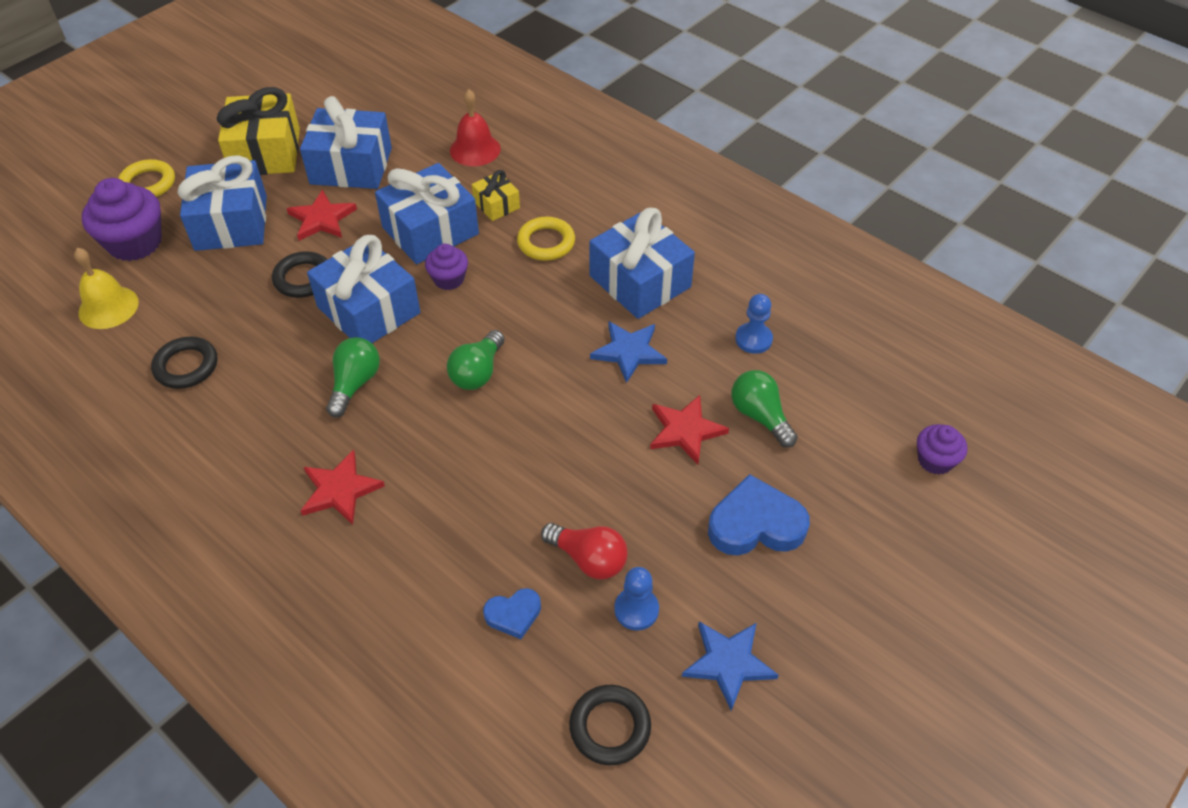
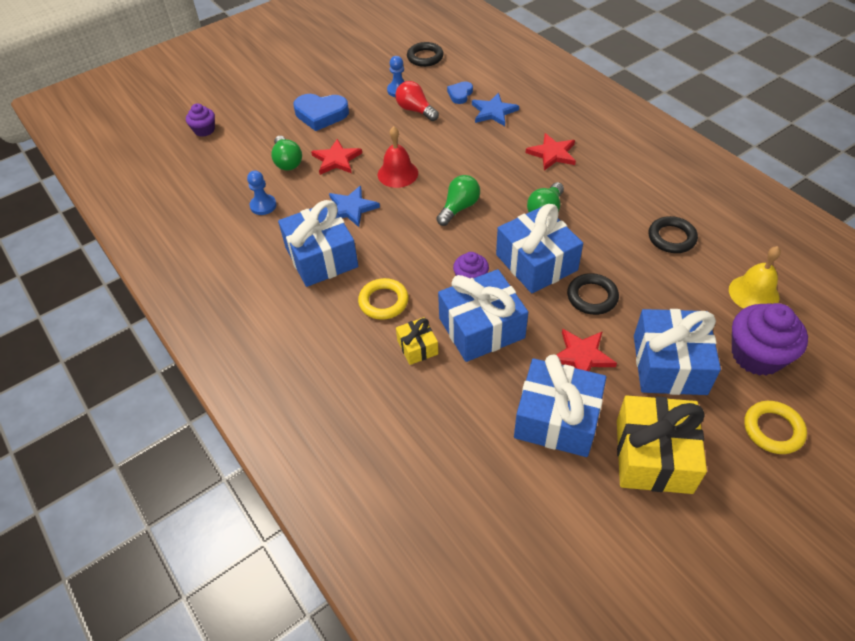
camera: 165 degrees left, 0 degrees up
red bell [450,89,501,166] -> red bell moved to [378,126,418,188]
blue heart [483,588,541,639] -> blue heart turned 60 degrees counterclockwise [447,81,473,104]
blue star [682,621,779,711] -> blue star moved to [472,93,519,126]

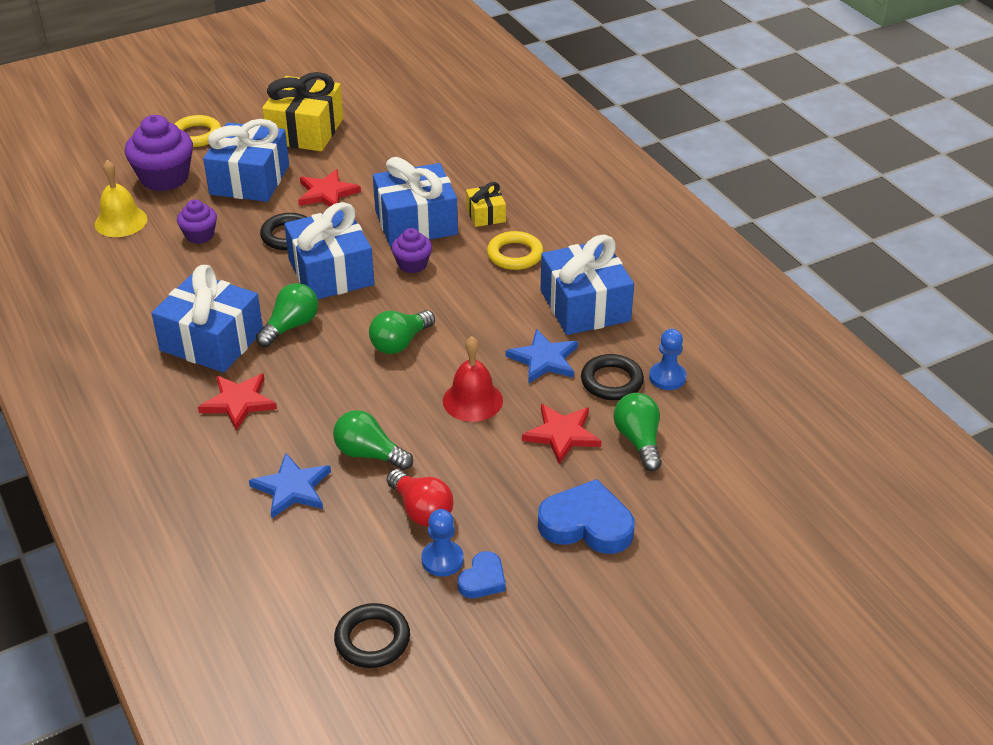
camera: 175 degrees left, 10 degrees down
purple cupcake [186,103,215,137] -> purple cupcake moved to [177,199,217,244]
blue heart [447,81,473,104] -> blue heart moved to [458,551,506,598]
blue gift [514,354,606,457] -> blue gift moved to [151,265,263,373]
black ring [649,216,698,253] -> black ring moved to [581,354,644,400]
none -> green light bulb [333,410,413,470]

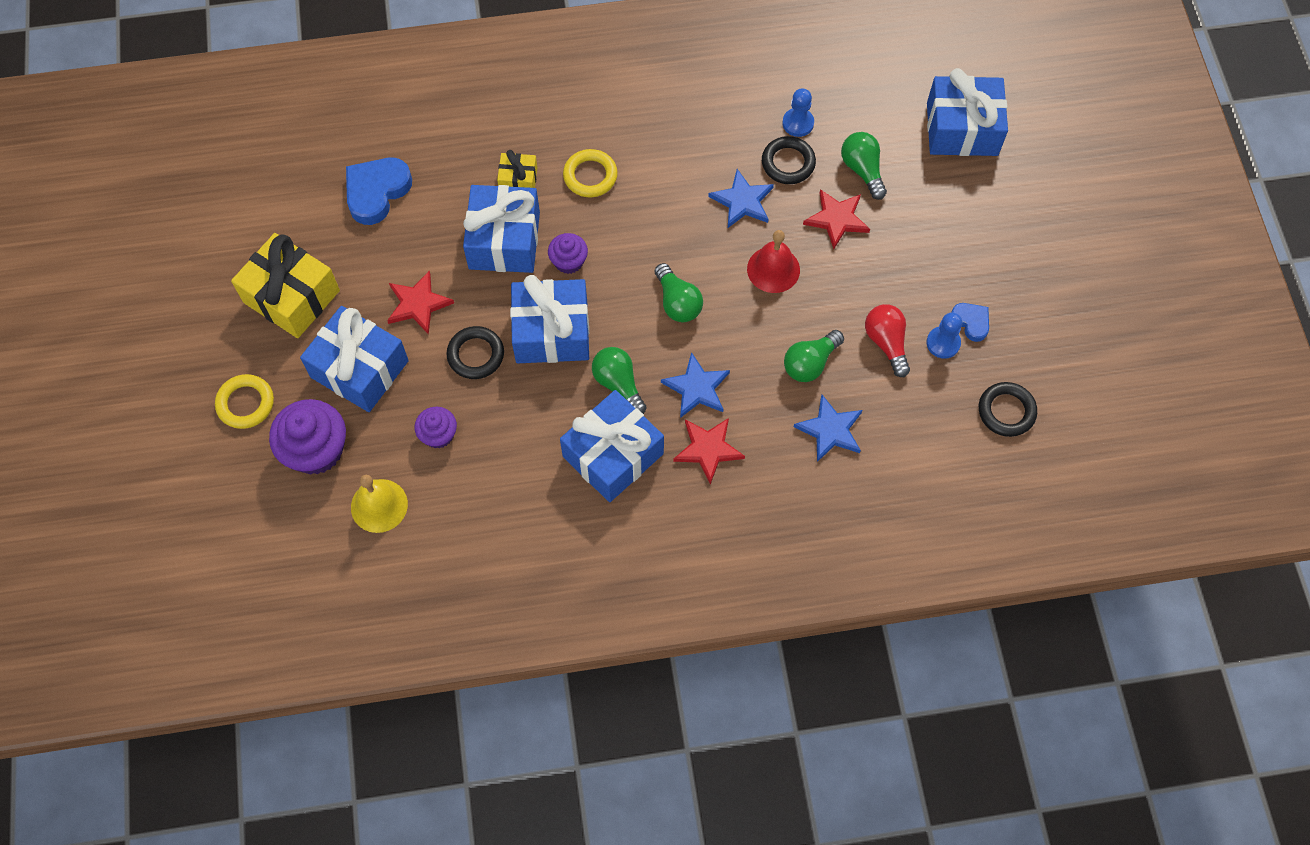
camera: 70 degrees left, 25 degrees up
red light bulb [387,469,453,526] -> red light bulb turned 90 degrees counterclockwise [865,304,910,377]
blue heart [538,479,635,554] -> blue heart moved to [346,158,412,225]
blue gift [540,235,634,335] -> blue gift moved to [927,68,1008,156]
green light bulb [613,393,662,471] -> green light bulb turned 60 degrees clockwise [841,132,887,200]
none -> blue star [661,352,730,418]

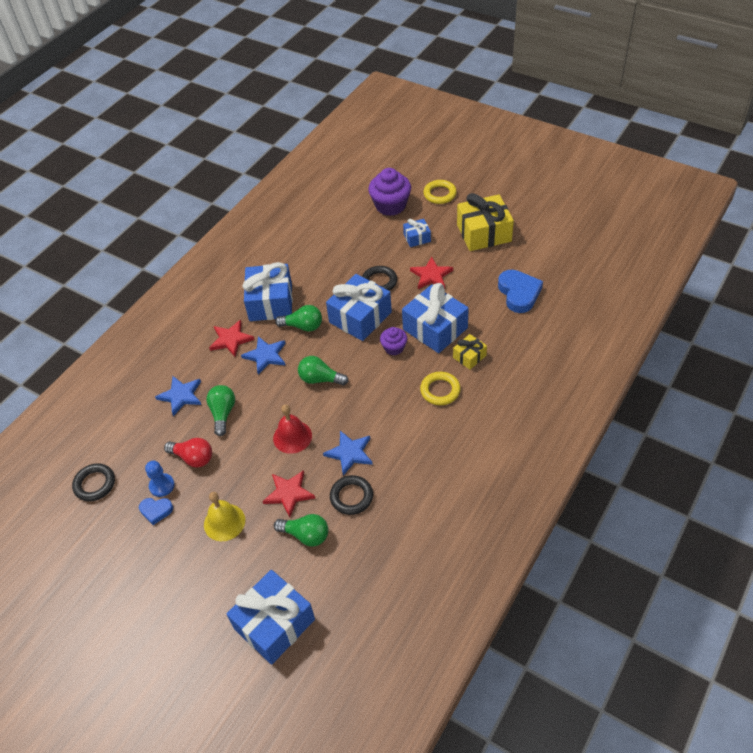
camera: 135 degrees right, 15 degrees down
blue gift [300,306,409,412] -> blue gift [403,219,431,247], size x0.50
yellow bell [351,475,408,533] -> yellow bell moved to [204,492,245,541]
purple cupcake [414,407,457,448] -> none
blue pawn [782,88,814,137] -> none

